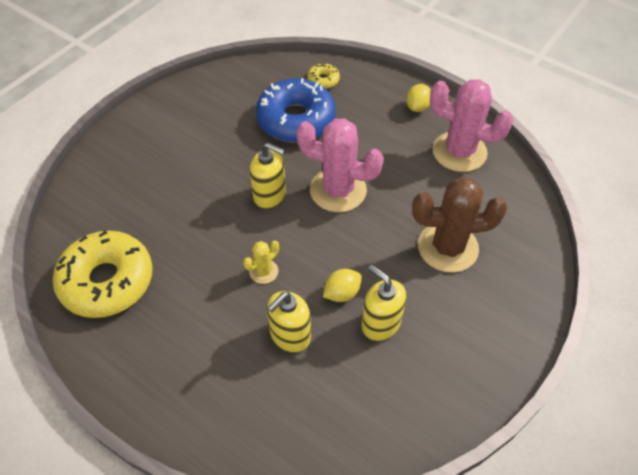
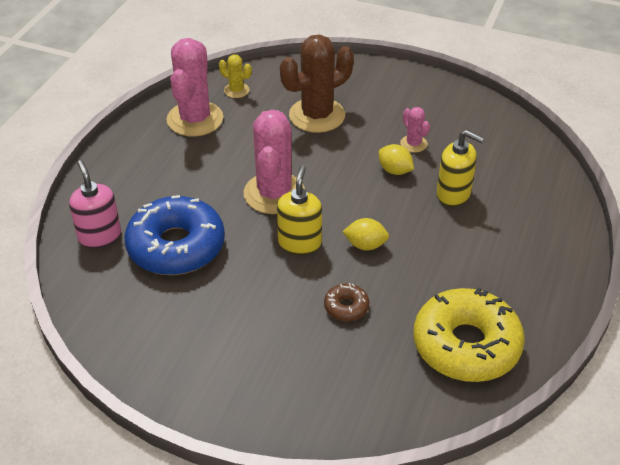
camera: 105 degrees left, 10 degrees down
yellow cactus [243,240,279,284] -> yellow cactus moved to [219,54,252,98]
yellow donut [307,63,340,89] -> pink soap dispenser [69,160,121,248]
yellow soap dispenser [361,265,406,341] -> pink cactus [400,107,430,153]
yellow lemon [406,84,431,112] -> yellow lemon moved to [342,218,389,251]
brown cactus [412,177,508,273] -> brown cactus turned 75 degrees clockwise [280,35,354,133]
none -> brown donut [324,283,369,321]

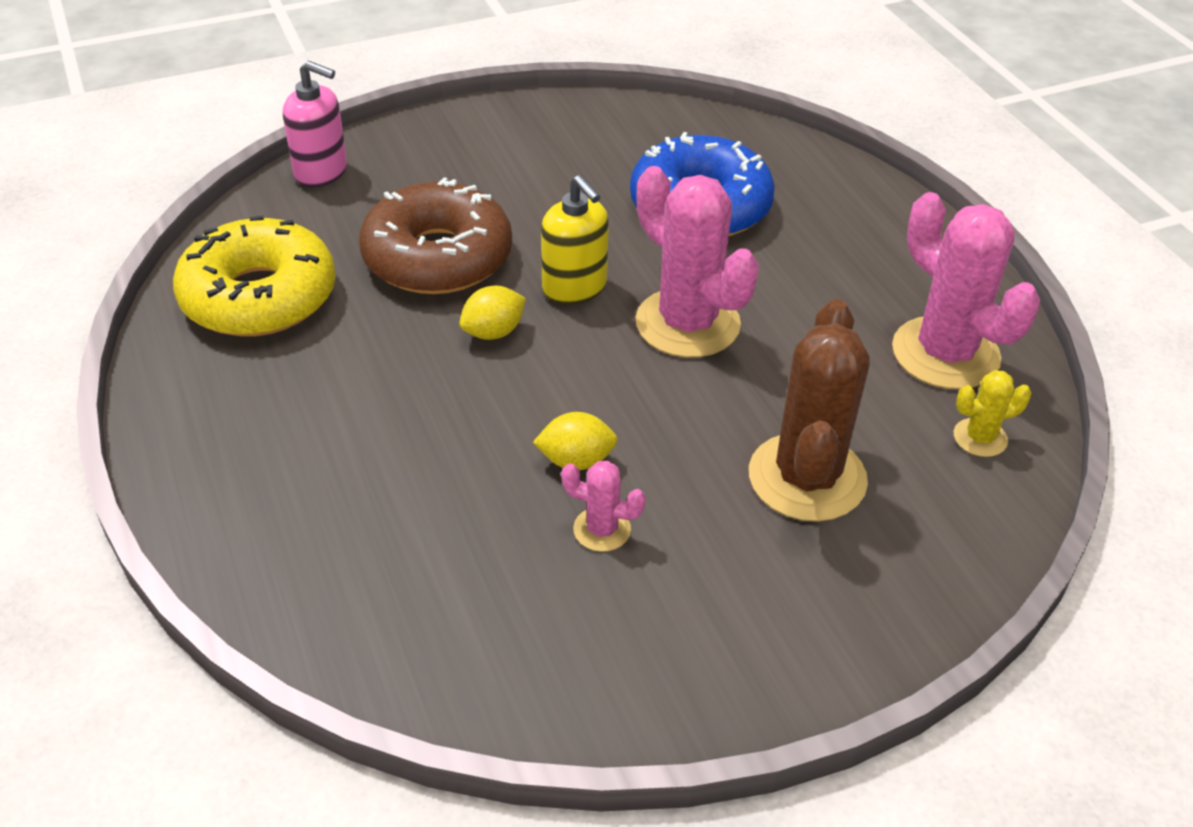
camera: 135 degrees right, 0 degrees up
pink soap dispenser [69,160,121,248] -> pink soap dispenser moved to [283,60,347,187]
brown donut [324,283,369,321] -> brown donut [359,177,512,294], size x2.32
yellow soap dispenser [436,130,484,207] -> none

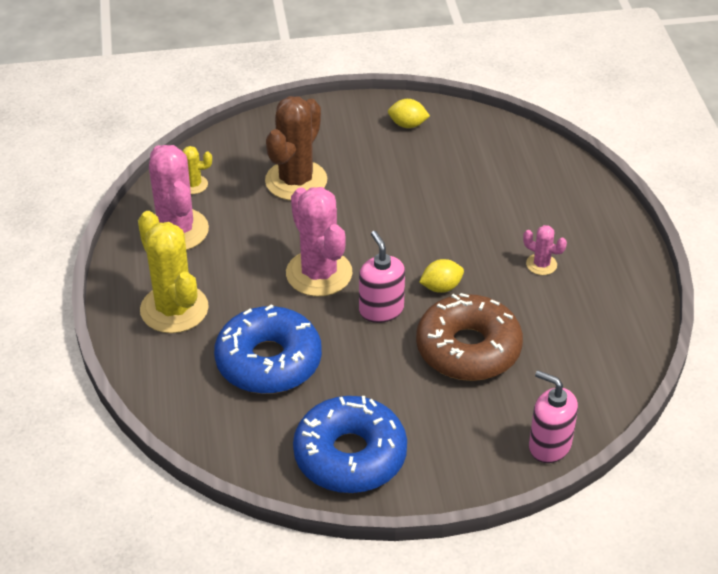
camera: 165 degrees left, 0 degrees up
yellow donut [173,215,336,337] -> none
yellow lemon [533,412,618,470] -> yellow lemon moved to [388,99,430,128]
yellow soap dispenser [541,175,609,305] -> pink soap dispenser [359,231,405,323]
pink cactus [561,461,646,552] -> pink cactus moved to [523,225,567,275]
none -> yellow cactus [138,211,209,333]
none -> blue donut [293,396,407,493]

